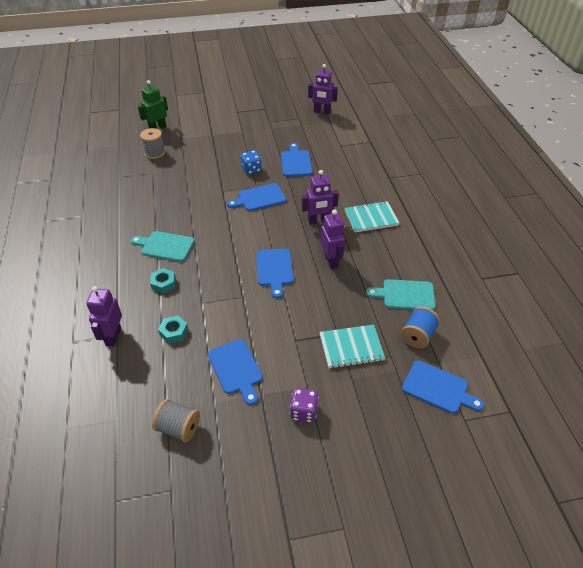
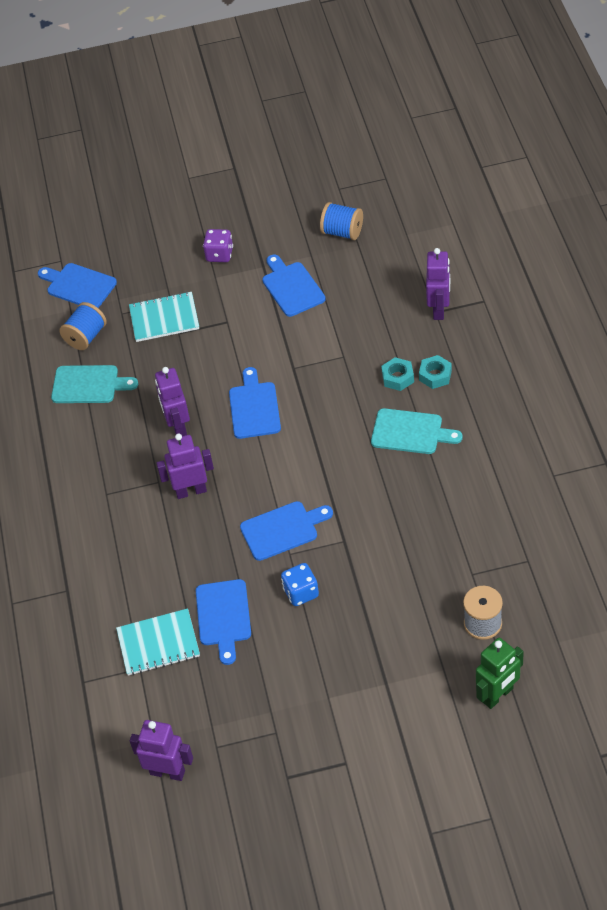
camera: 175 degrees left, 5 degrees up
grey spool [152,399,200,443] -> blue spool [320,202,363,240]
turquoise nut [158,316,188,343] -> turquoise nut moved to [419,355,452,389]
turquoise notebook [344,201,399,232] -> turquoise notebook moved to [116,608,200,676]

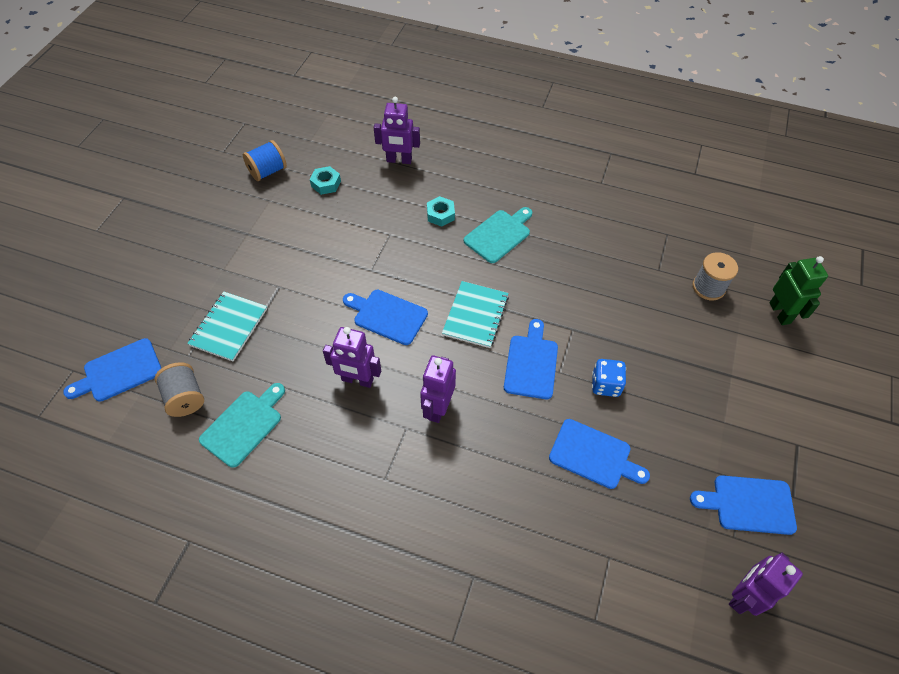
camera: 65 degrees left, 5 degrees up
blue spool [59,302,107,350] -> grey spool [155,362,204,417]
turquoise notebook [116,608,200,676] -> turquoise notebook moved to [442,281,509,348]
purple dice [203,229,233,262] -> none
blue cutting board [262,255,326,317] -> blue cutting board moved to [690,475,797,535]
turquoise nut [419,355,452,389] -> turquoise nut moved to [310,166,341,195]
purple robot [426,248,450,320] -> purple robot turned 150 degrees clockwise [374,97,420,164]

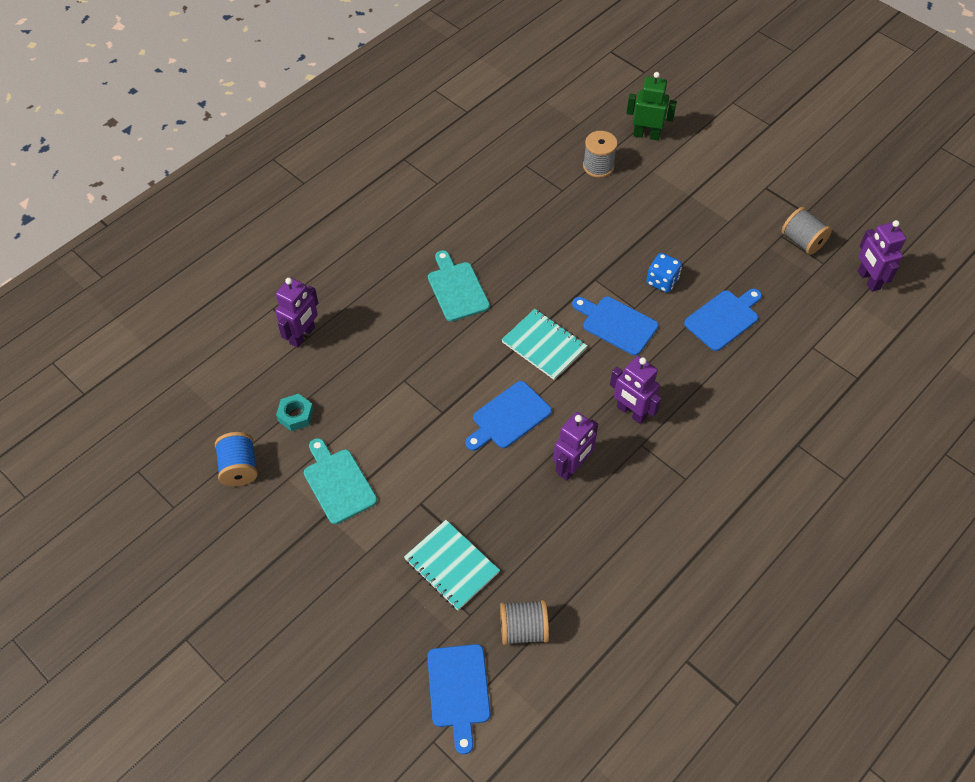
camera: 65 degrees left, 0 degrees up
turquoise cutting board [199,383,285,468] -> turquoise cutting board moved to [304,438,377,524]
turquoise nut [427,196,455,227] -> none
blue cutting board [690,475,797,535] -> grey spool [781,207,832,255]

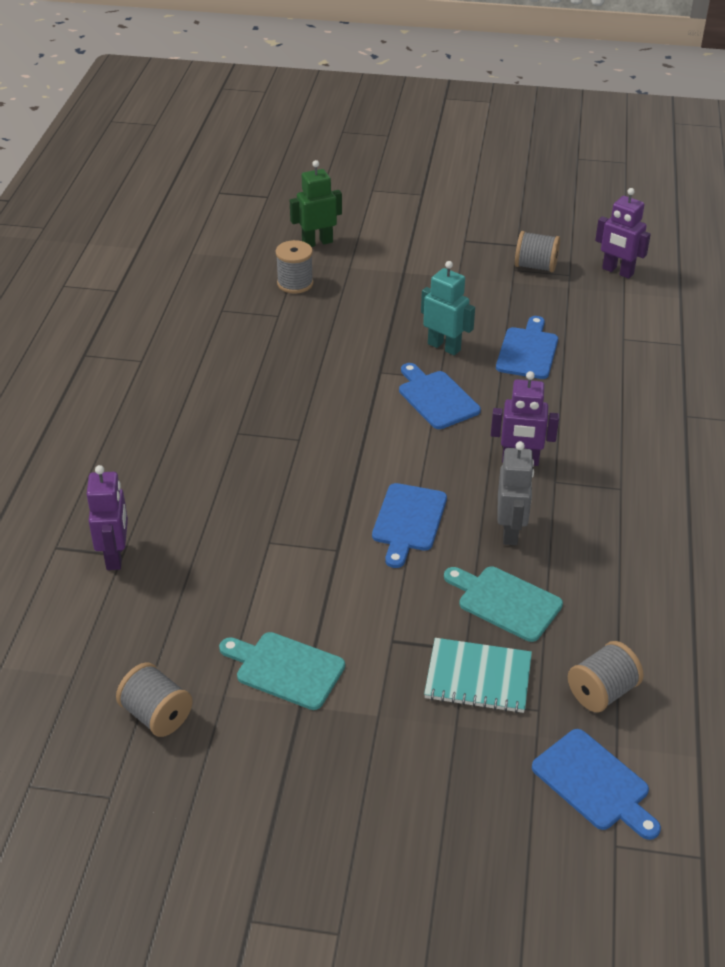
camera: 35 degrees left, 15 degrees down
blue spool [215,432,258,486] -> grey spool [116,662,193,737]
turquoise nut [276,394,314,431] -> none
turquoise cutting board [428,250,490,322] -> turquoise cutting board moved to [444,567,563,642]
turquoise notebook [502,309,587,380] -> none
purple robot [553,412,598,481] -> grey robot [498,441,534,545]
blue cutting board [572,297,659,356] -> blue cutting board turned 60 degrees clockwise [399,363,481,429]
blue dice [646,253,682,293] -> turquoise robot [421,261,475,355]

